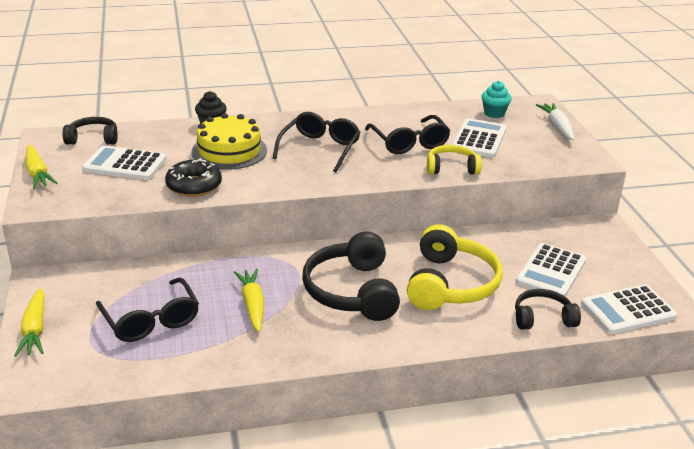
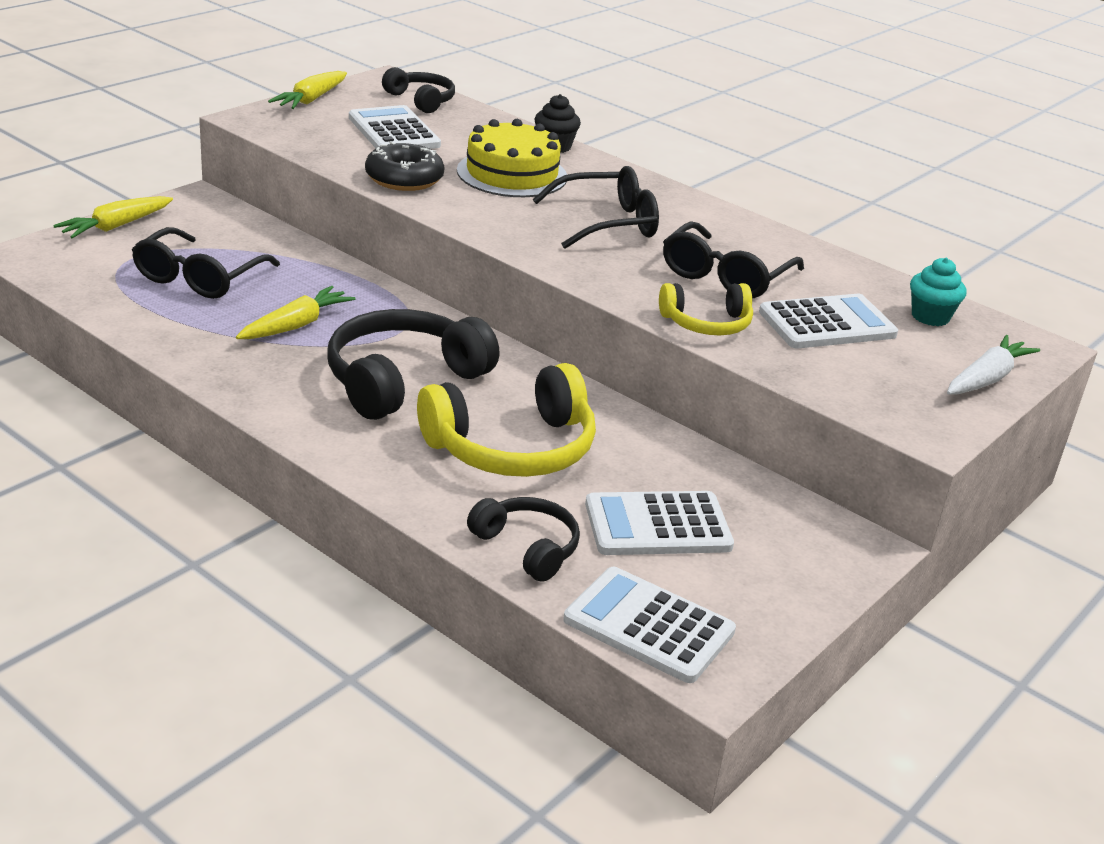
camera: 50 degrees right, 0 degrees up
yellow headphones [427,145,482,175] -> yellow headphones turned 120 degrees clockwise [659,283,753,335]

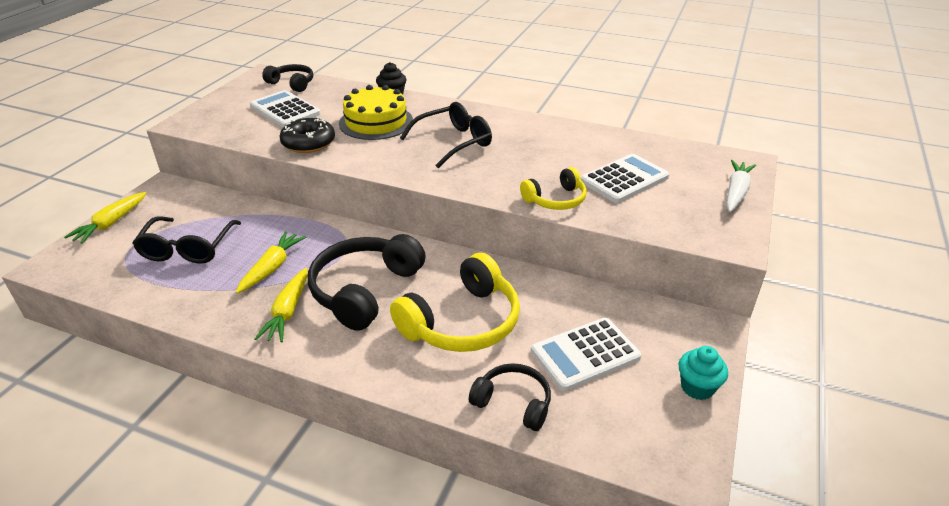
camera: 15 degrees left, 5 degrees up
yellow carrot [268,71,347,109] -> yellow carrot moved to [254,268,308,342]
white calculator [563,567,736,683] -> none
black glasses [663,221,804,298] -> none
turquoise cupcake [910,258,967,326] -> turquoise cupcake moved to [679,346,728,400]

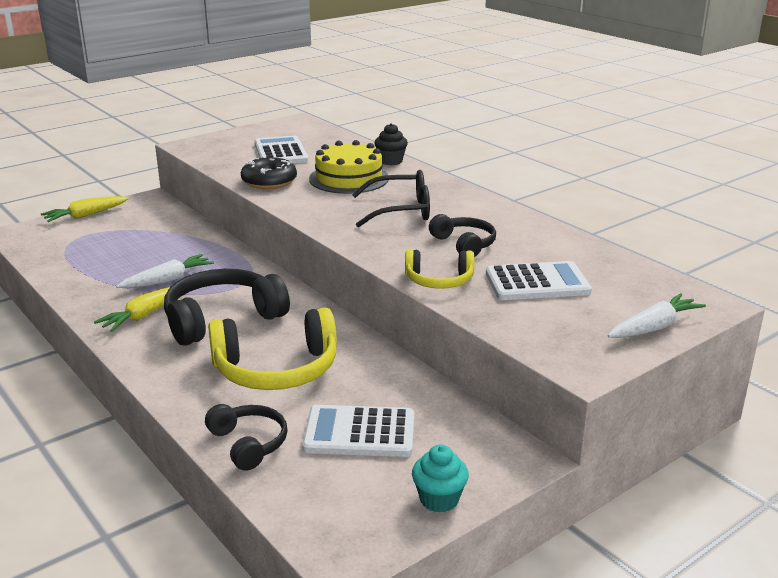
camera: 30 degrees right, 10 degrees down
black glasses [132,216,241,264] -> none
yellow carrot [236,231,306,294] -> white carrot [116,254,214,288]
black headphones [262,64,313,92] -> black headphones moved to [429,214,496,257]

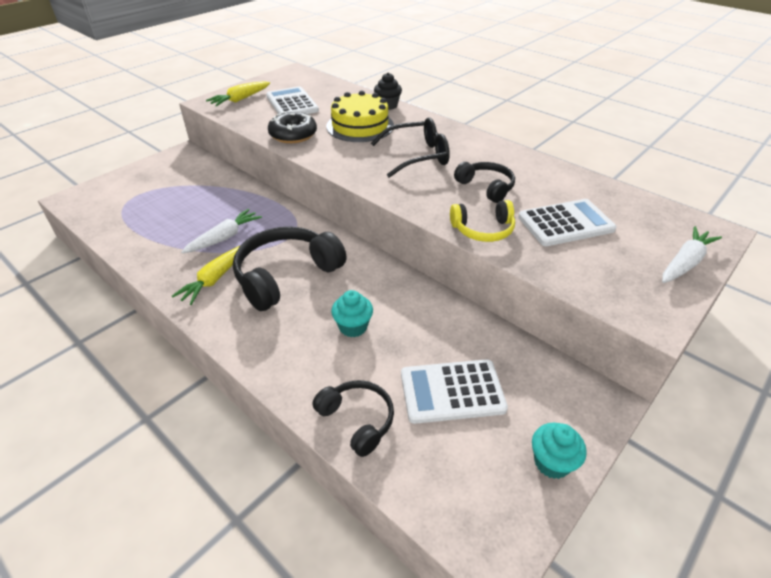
camera: 10 degrees left, 15 degrees up
yellow carrot [41,196,129,222] -> yellow carrot moved to [206,81,270,107]
yellow headphones [208,307,337,390] -> turquoise cupcake [331,290,373,337]

